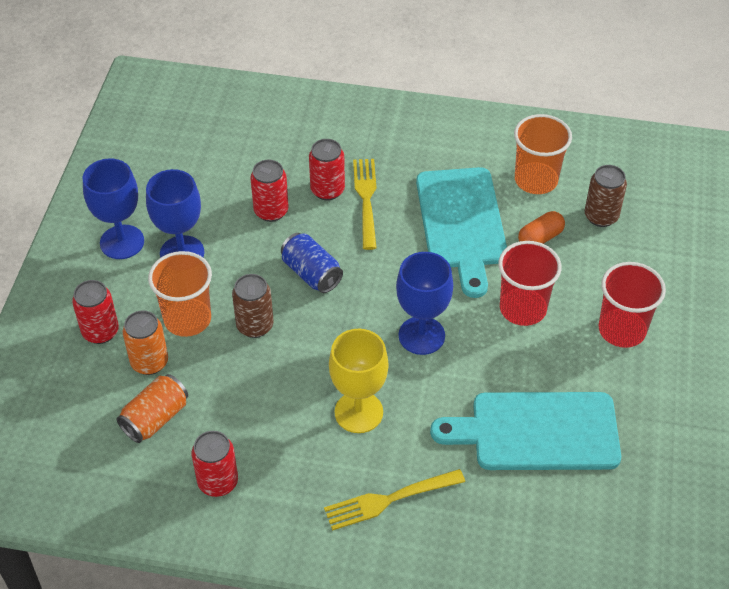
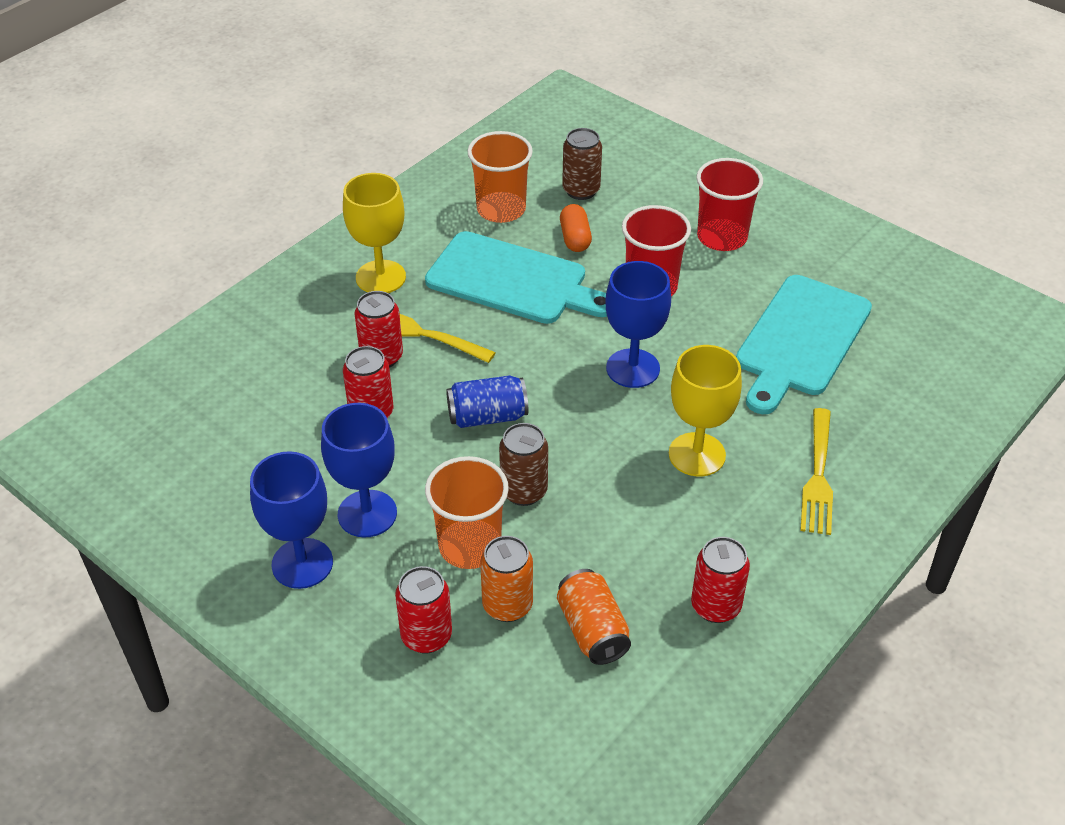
camera: 60 degrees left, 5 degrees down
none -> yellow goblet [343,173,406,293]

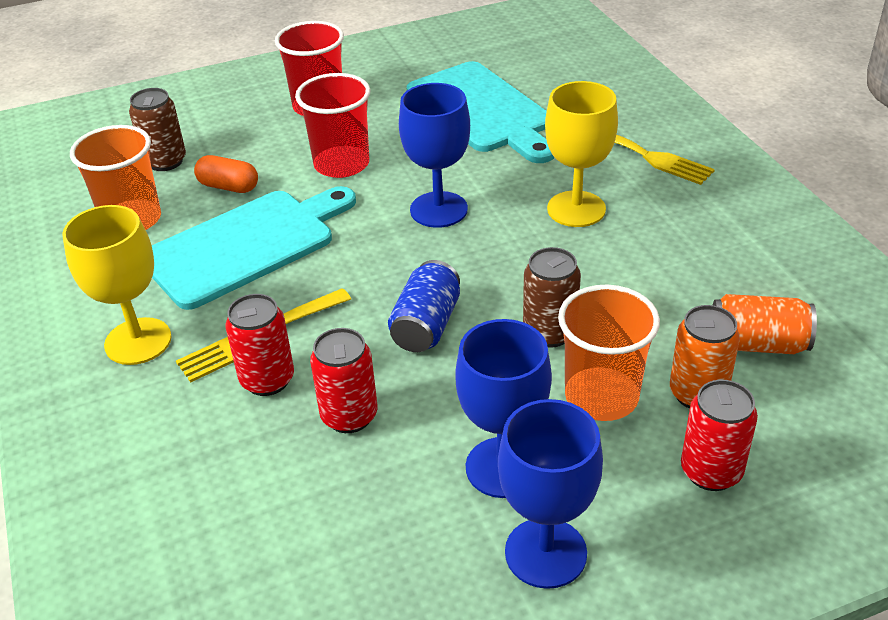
camera: 60 degrees left, 5 degrees down
red can [691,537,750,623] -> none

